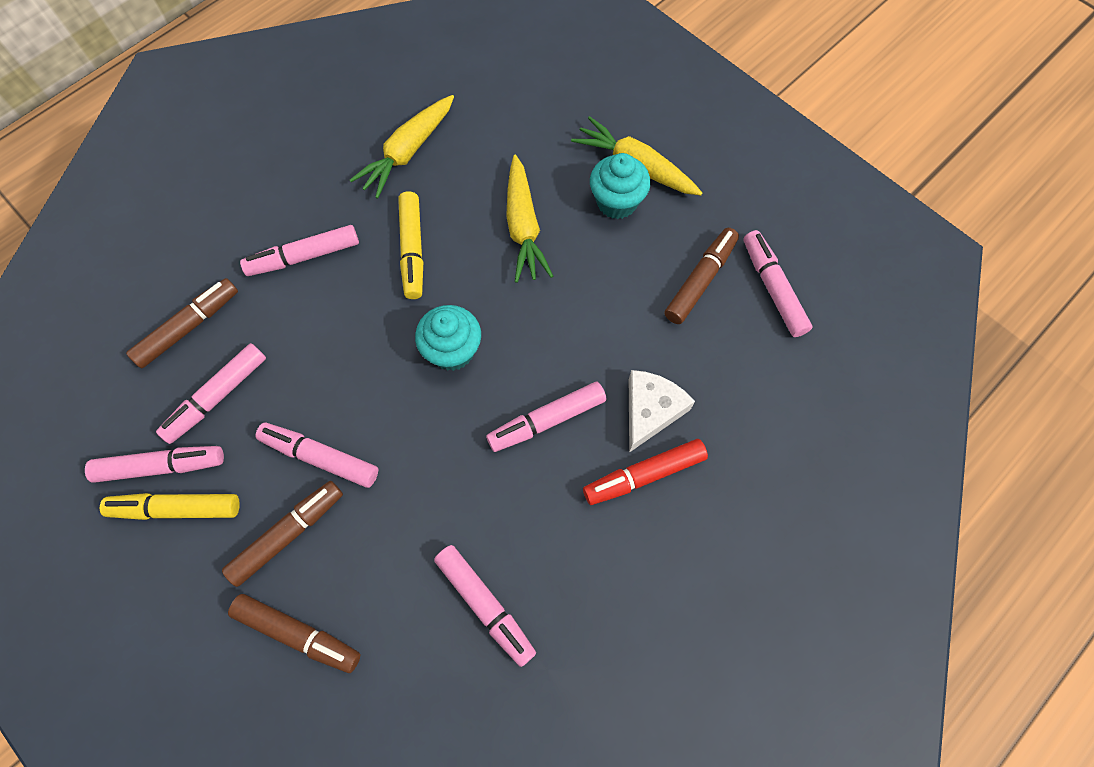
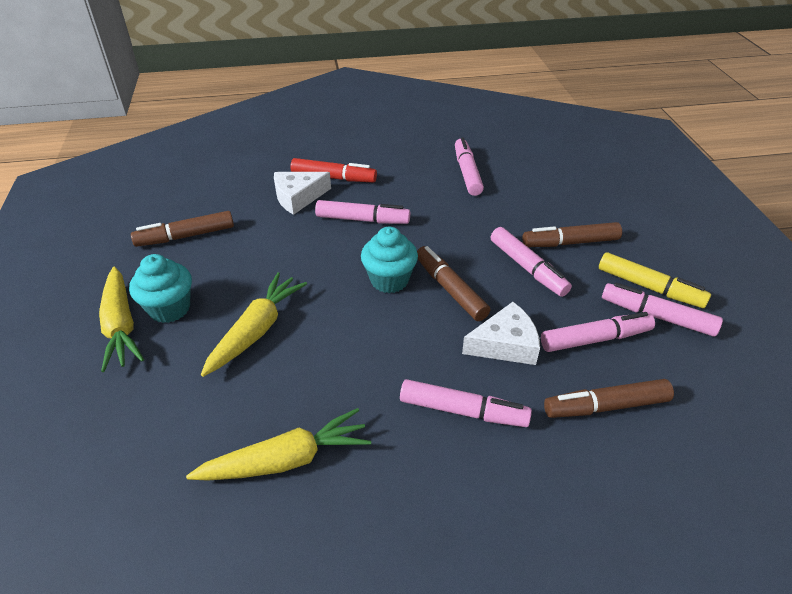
camera: 145 degrees left, 25 degrees down
brown marker [228,594,361,673] -> brown marker moved to [417,246,490,321]
yellow marker [398,191,423,299] -> none
pink marker [743,230,812,337] -> none
none -> white cheese [462,302,540,365]

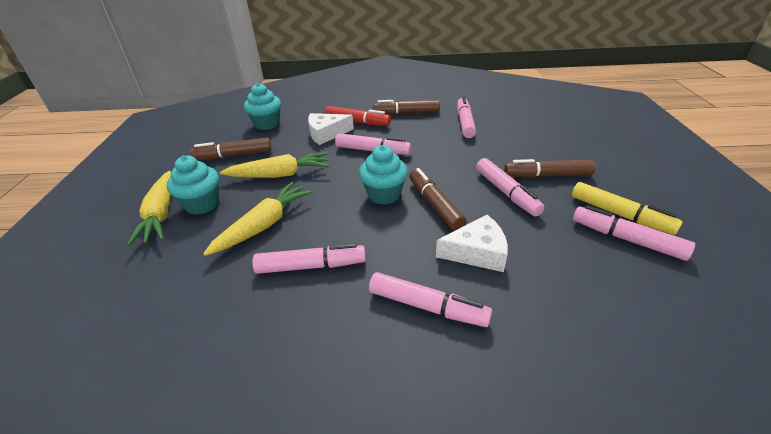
camera: 10 degrees right, 5 degrees down
yellow carrot [186,408,371,481] -> yellow carrot moved to [220,152,330,178]
pink marker [541,312,655,352] -> pink marker moved to [252,243,366,274]
brown marker [544,379,674,418] -> brown marker moved to [373,100,440,115]
none -> turquoise cupcake [244,83,281,130]

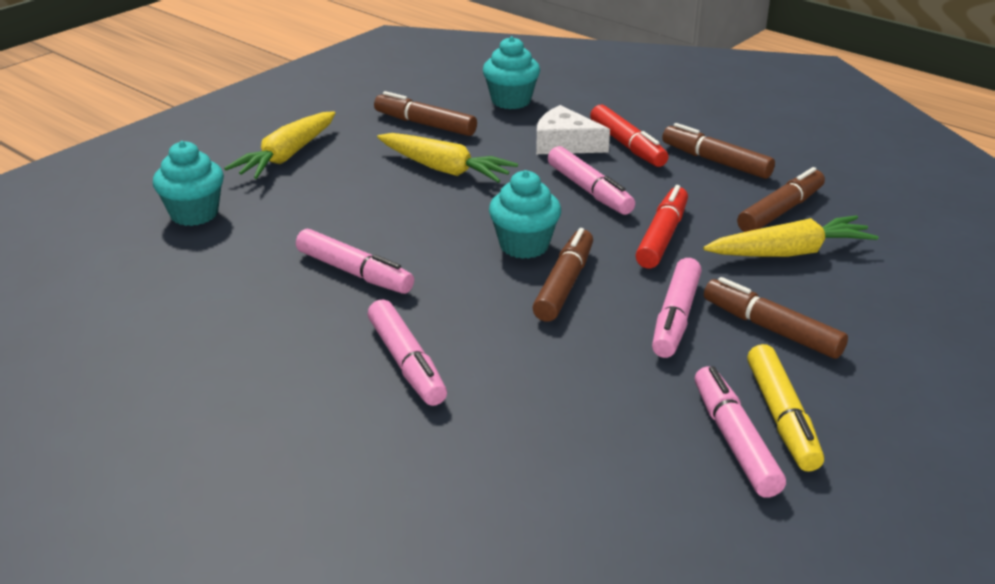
camera: 40 degrees right, 5 degrees down
turquoise cupcake [167,155,219,215] -> turquoise cupcake moved to [153,141,224,226]
yellow carrot [203,182,313,256] -> yellow carrot moved to [703,215,878,257]
white cheese [436,215,508,272] -> none
pink marker [457,96,476,138] -> brown marker [737,167,825,232]
none -> red marker [635,185,688,268]

